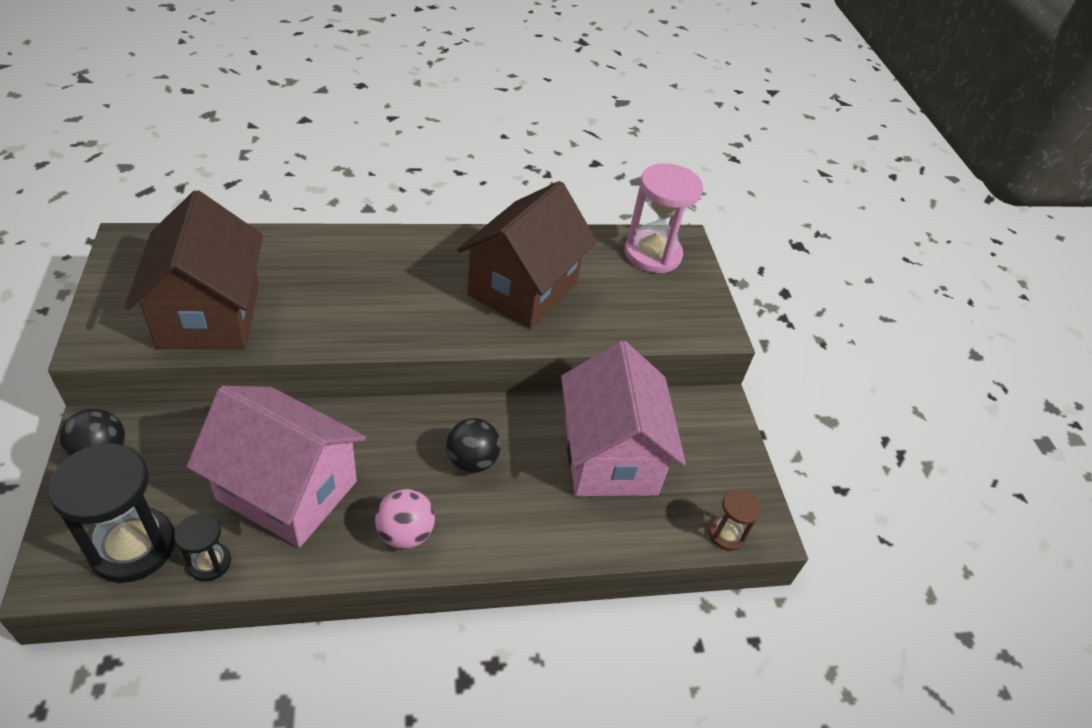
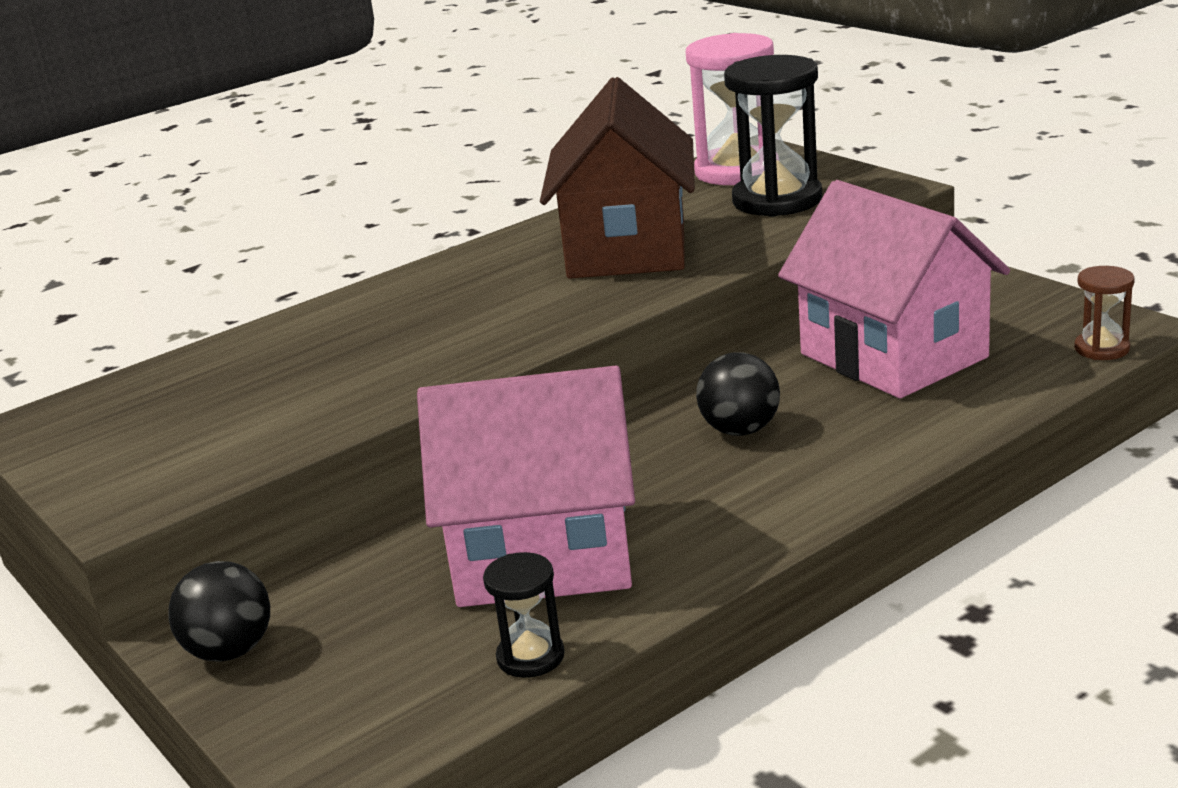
camera: 20 degrees left, 20 degrees down
black hourglass [48,443,175,583] -> black hourglass moved to [724,55,822,217]
brown house [125,190,263,349] -> none
pink ball [375,489,435,549] -> none

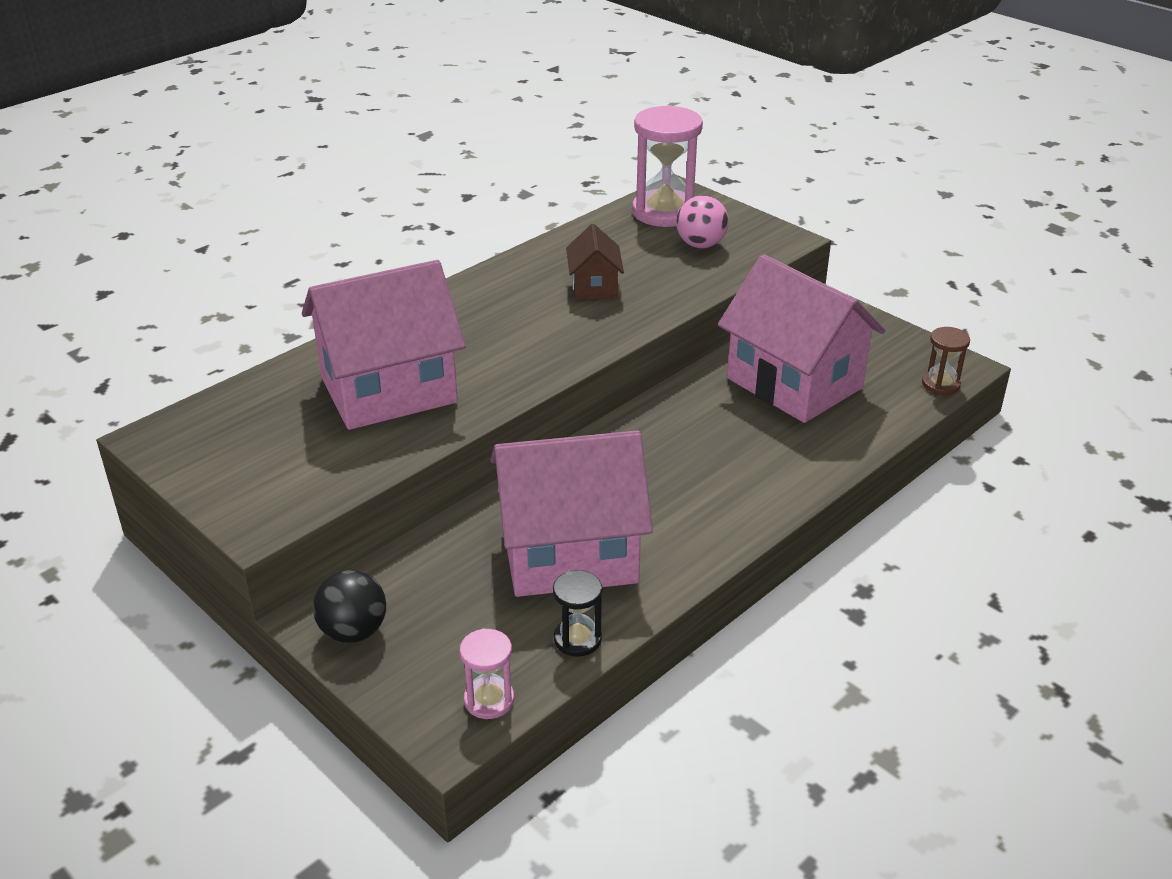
camera: 10 degrees left, 10 degrees up
brown house [540,77,695,279] -> brown house [566,224,624,300], size x0.48
black ball [696,352,780,436] -> none
black hourglass [724,55,822,217] -> pink ball [676,195,729,248]
none -> pink house [302,260,465,430]
none -> pink hourglass [460,629,514,719]

